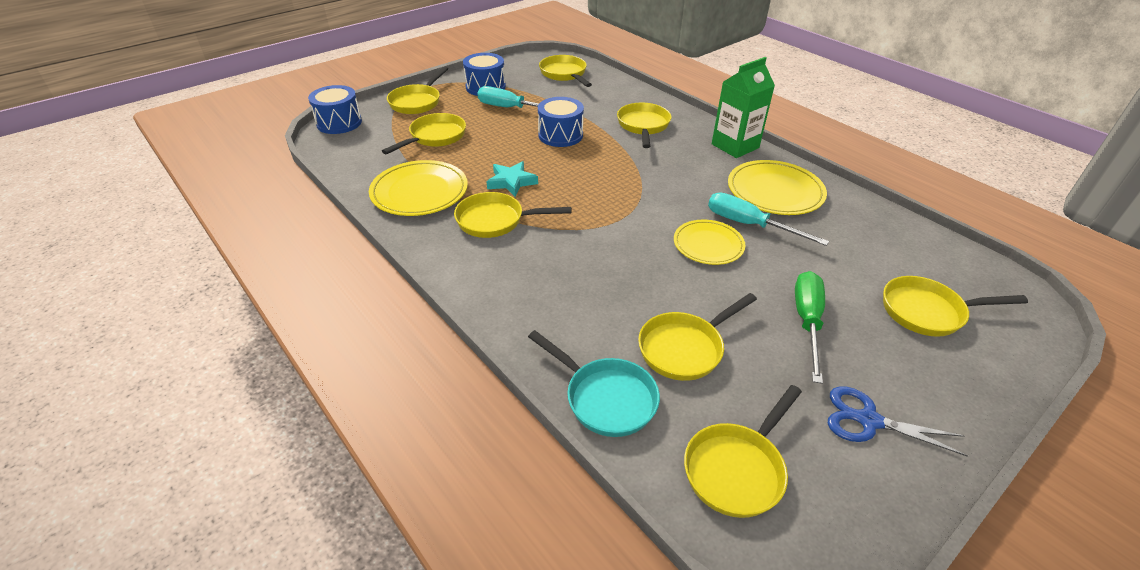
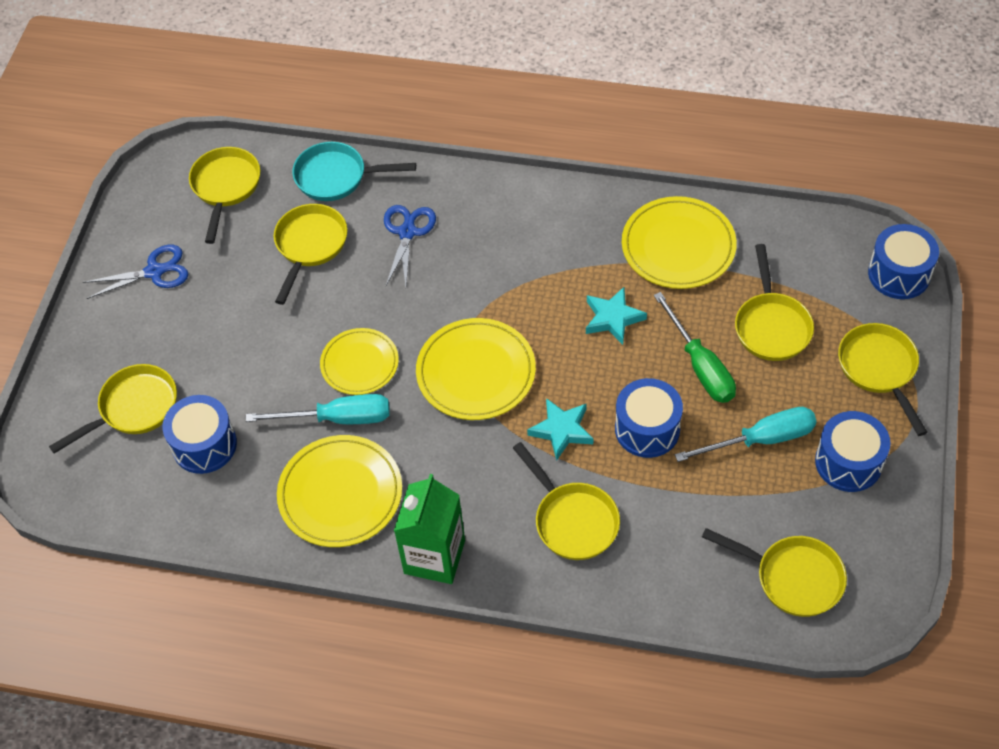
camera: 145 degrees right, 15 degrees up
yellow pan [454,192,571,238] -> none
green screwdriver [795,271,825,384] -> green screwdriver moved to [654,292,736,403]
none -> blue drum [162,395,237,474]
none -> blue scissors [384,205,436,286]
none -> yellow plate [416,318,536,420]
none -> turquoise star [527,398,593,461]

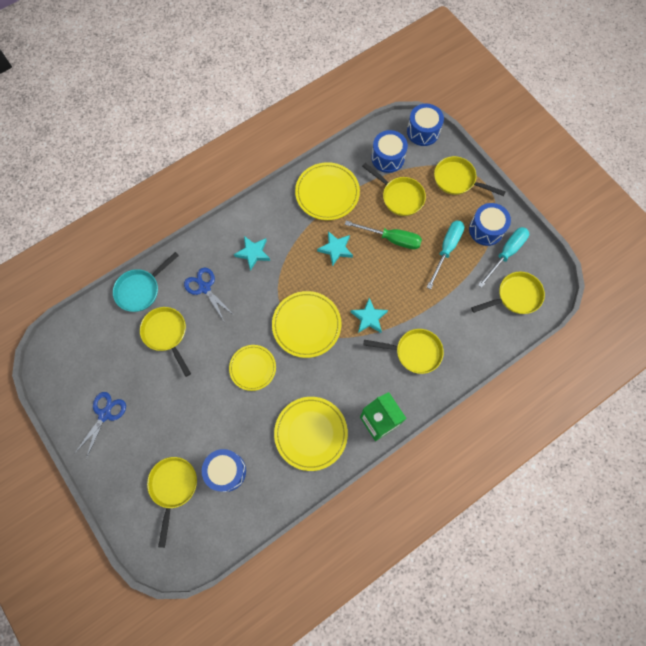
camera: 50 degrees left, 15 degrees up
yellow pan [189,147,260,244] -> none
turquoise screwdriver [246,394,390,424] -> turquoise screwdriver moved to [478,227,529,288]
blue drum [615,378,683,458] -> blue drum moved to [371,130,408,173]
none -> turquoise star [234,236,270,271]

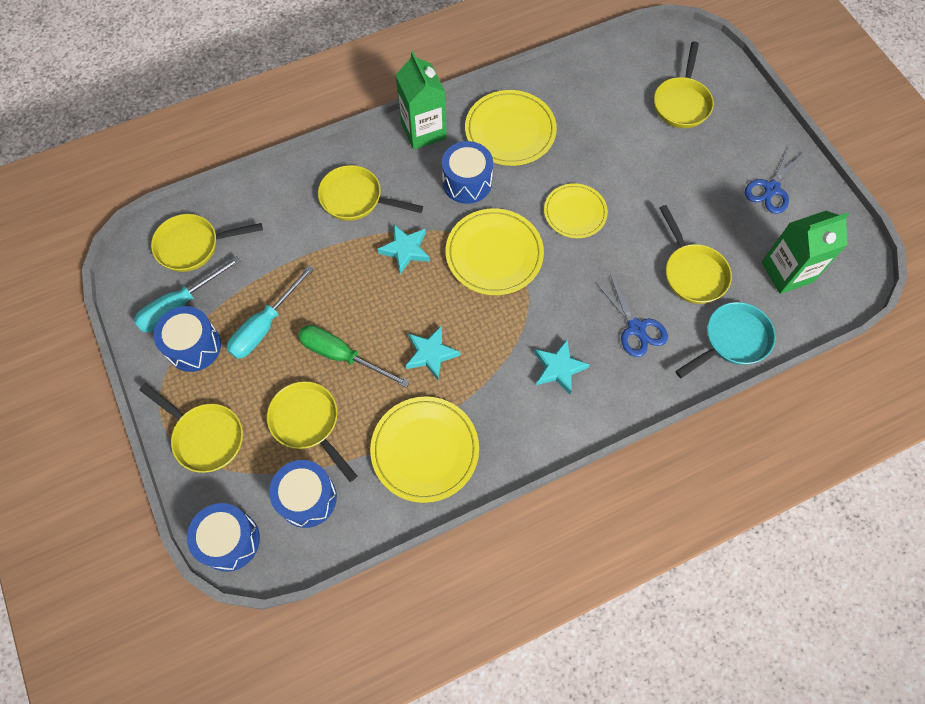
camera: 170 degrees left, 5 degrees down
blue drum [202,449,246,492] -> blue drum moved to [442,141,493,204]
none -> green carton [762,211,849,294]

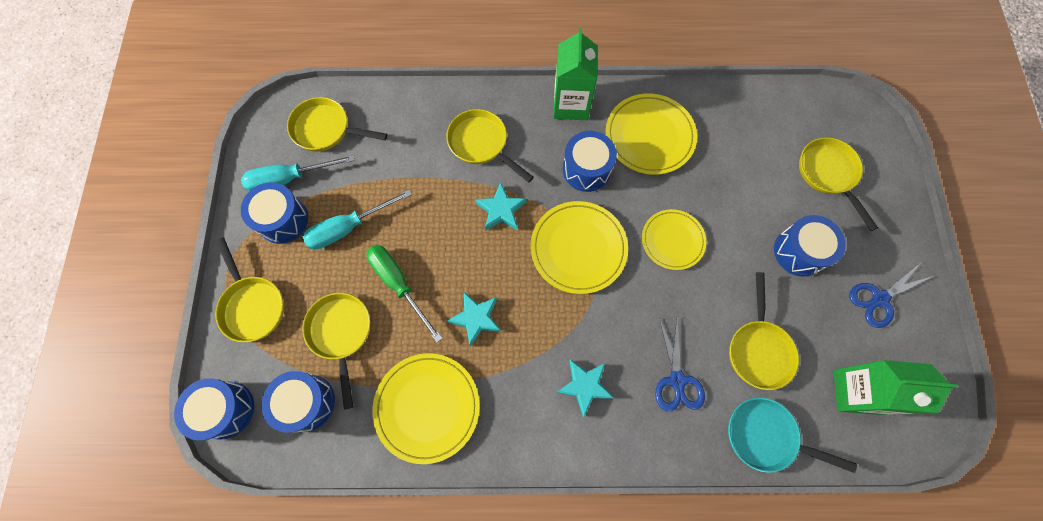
camera: 25 degrees right, 5 degrees up
yellow pan [654,41,714,128] -> yellow pan turned 120 degrees clockwise [799,137,878,231]
turquoise pan [675,302,776,378] -> turquoise pan turned 150 degrees counterclockwise [728,397,857,473]
none -> blue drum [774,215,846,277]

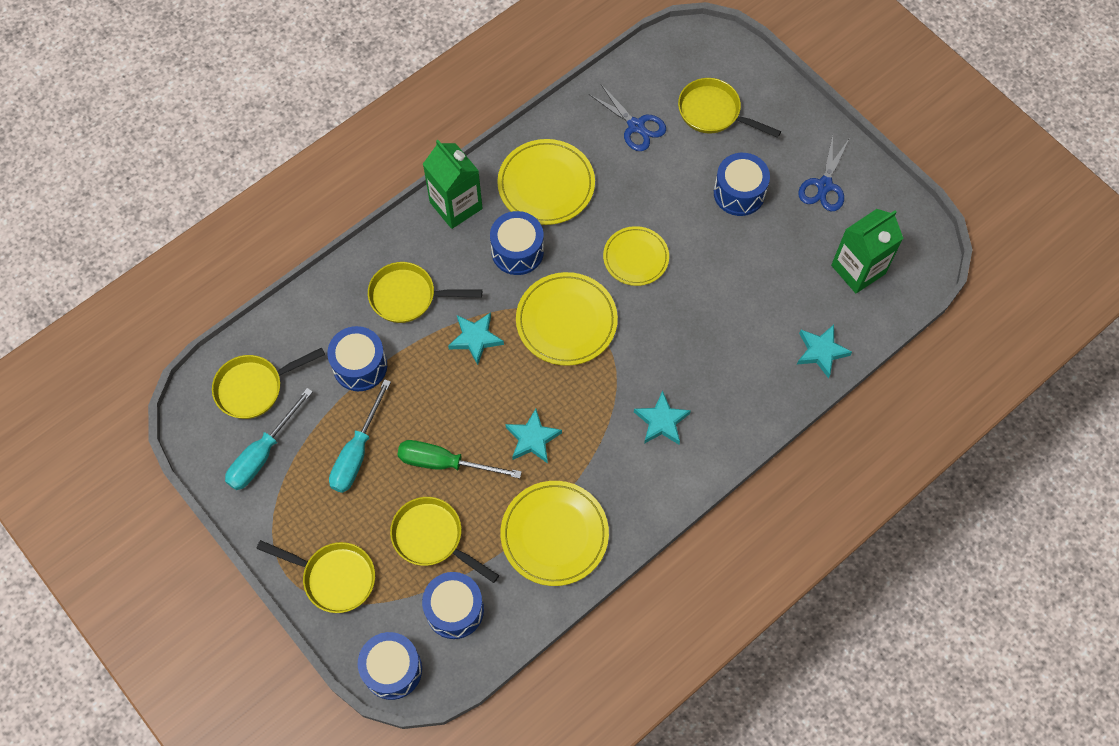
camera: 40 degrees left, 5 degrees down
blue drum [241,182,308,244] -> blue drum moved to [327,326,387,391]
blue scissors [655,318,705,412] -> blue scissors moved to [589,84,666,151]
turquoise pan [728,397,857,473] -> turquoise star [797,325,852,379]
yellow pan [729,272,799,390] -> none

